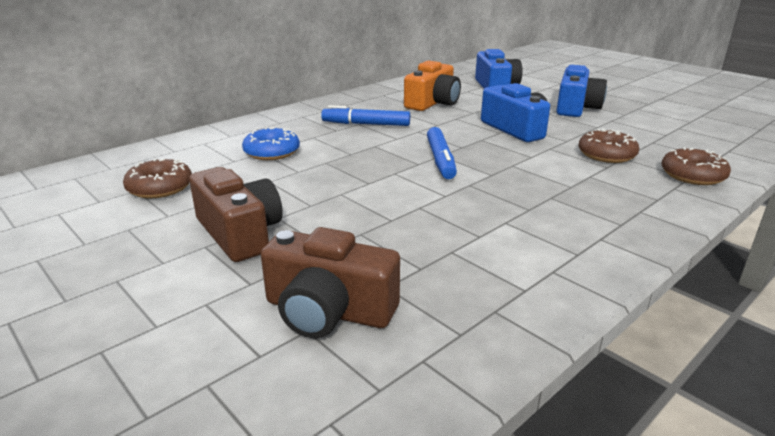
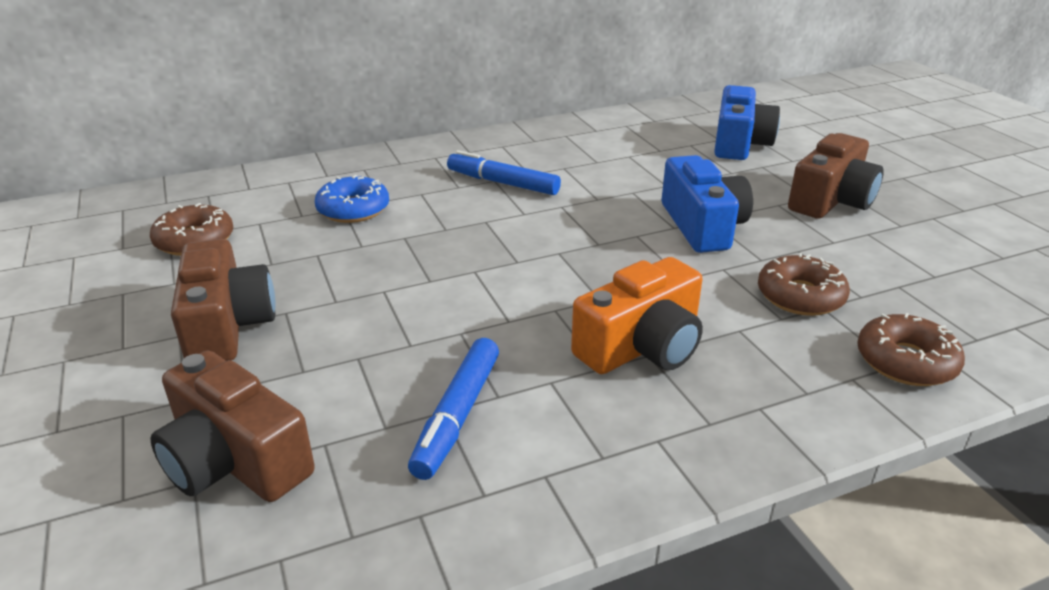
camera: 20 degrees right, 5 degrees up
orange camera [404,60,461,111] -> orange camera moved to [571,257,703,374]
blue marker [427,127,457,179] -> blue marker moved to [408,338,499,480]
blue camera [556,65,607,117] -> brown camera [788,133,884,219]

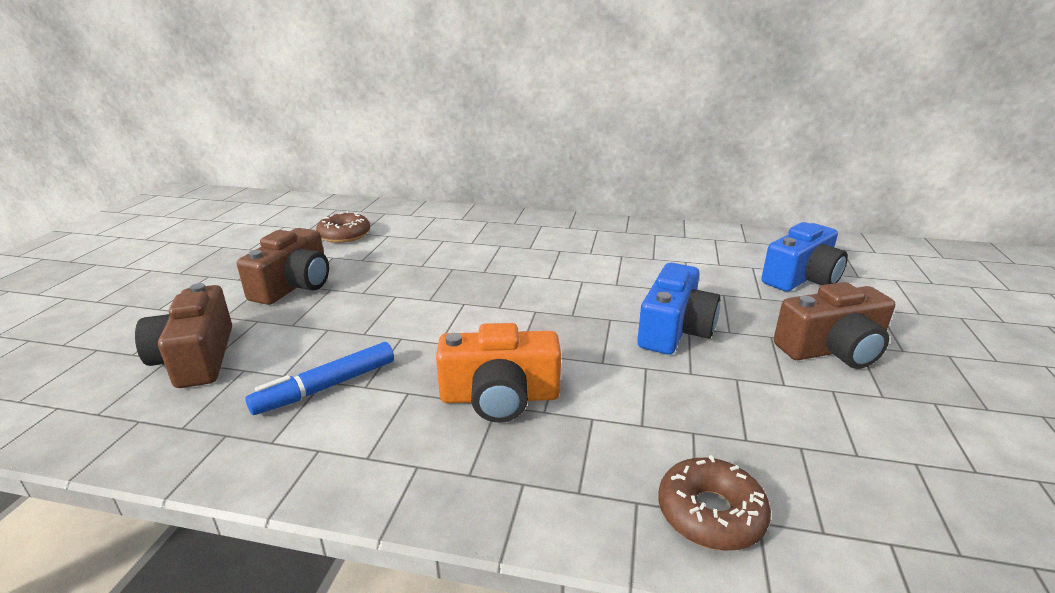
camera: 35 degrees right, 5 degrees down
blue donut [315,175,389,223] -> none
blue marker [447,150,561,195] -> none
brown donut [758,253,850,316] -> none

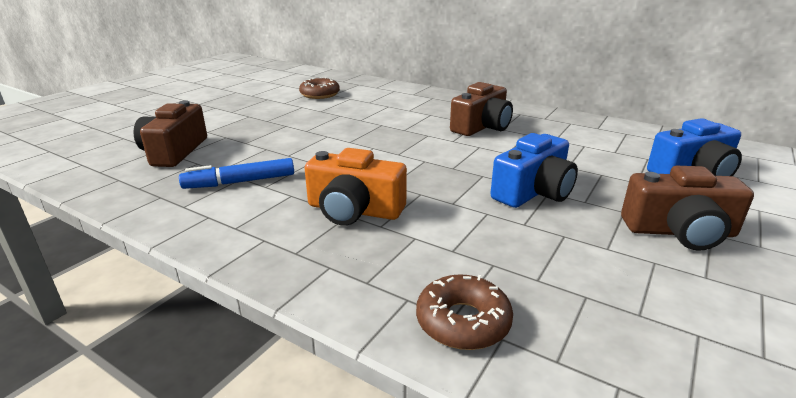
camera: 20 degrees right, 0 degrees up
brown camera [237,228,329,305] -> brown camera moved to [450,82,513,136]

